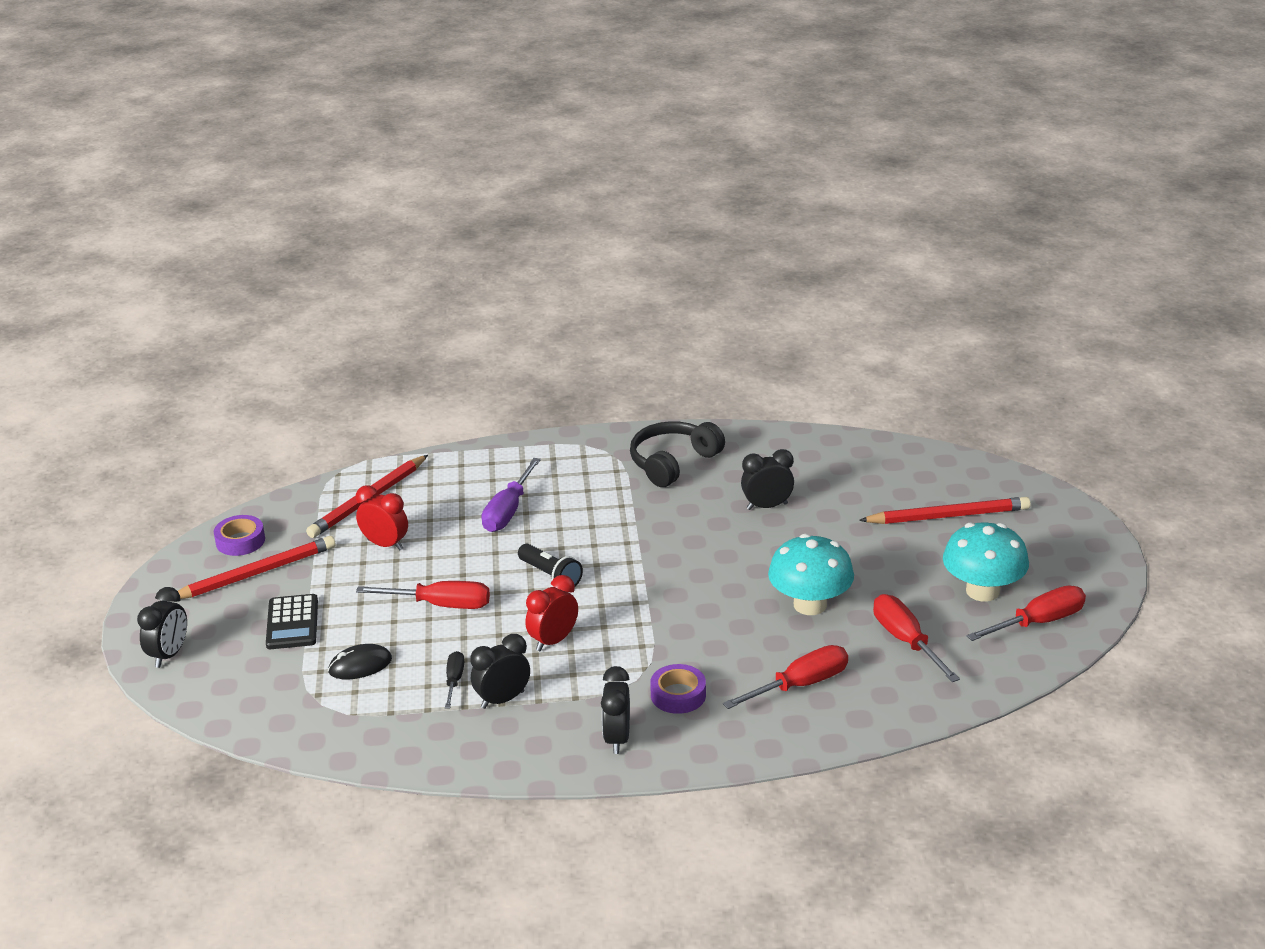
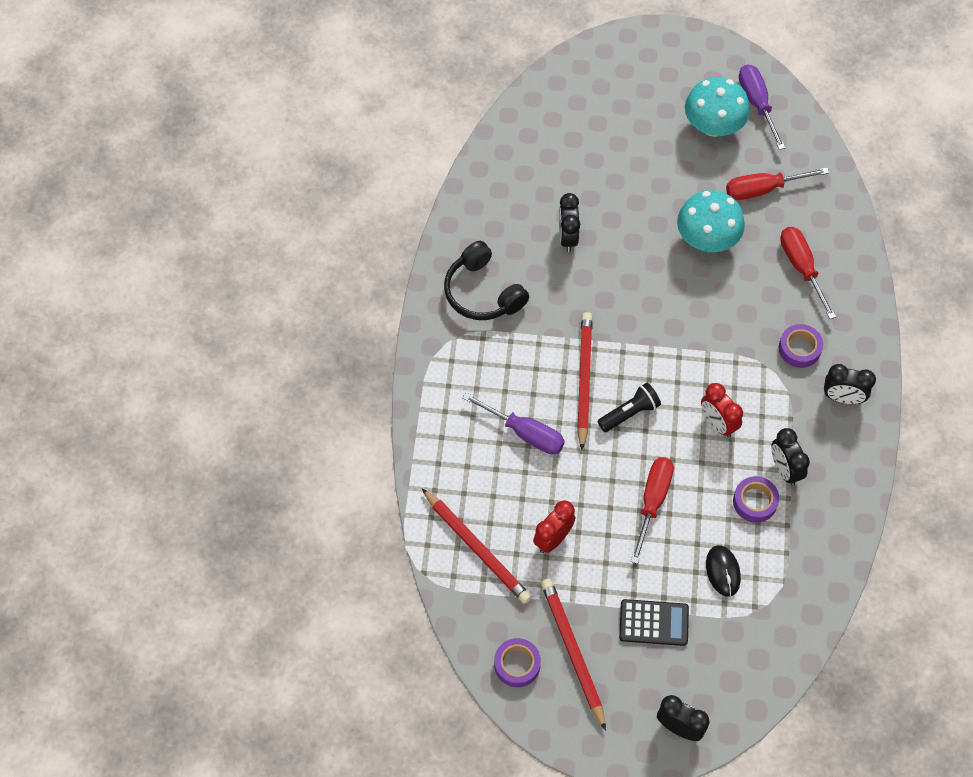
camera: 80 degrees left, 30 degrees up
black screwdriver [445,651,464,709] -> purple tape [733,476,779,523]
red pencil [859,497,1031,524] -> red pencil moved to [577,312,593,450]
red screwdriver [967,585,1086,641] -> purple screwdriver [739,64,785,150]

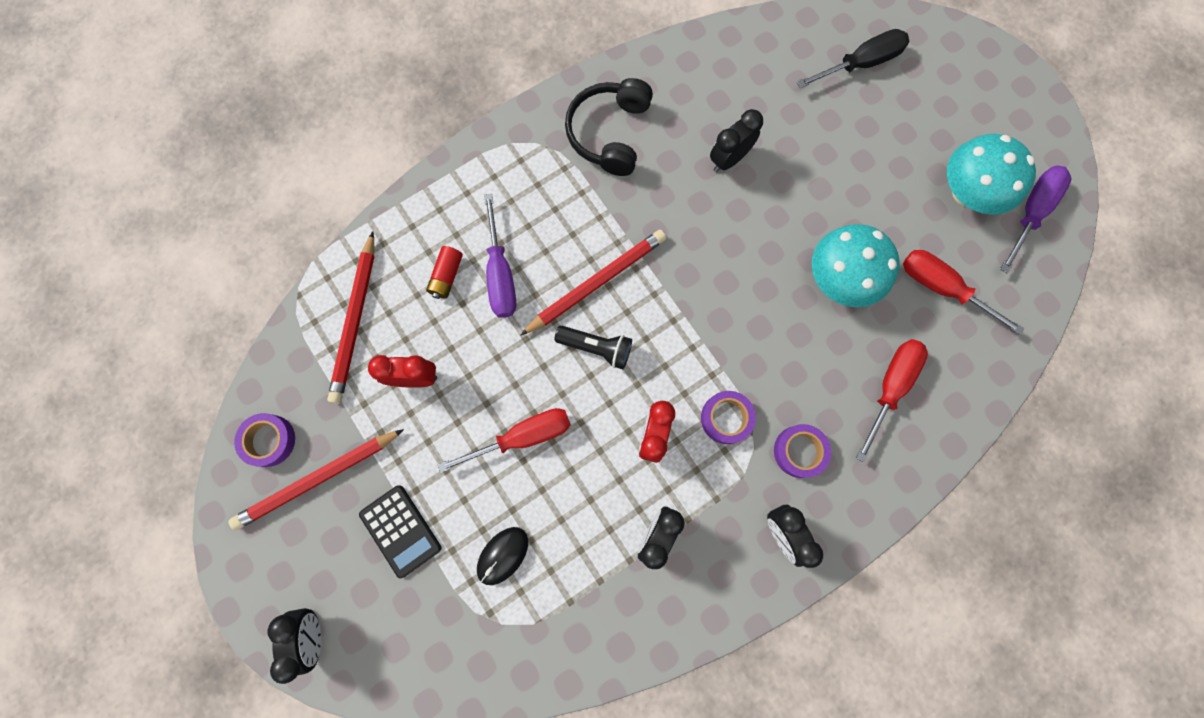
camera: 50 degrees right, 15 degrees up
red pencil [541,578,606,731] -> red pencil turned 150 degrees counterclockwise [228,429,404,530]
purple tape [733,476,779,523] -> purple tape moved to [701,391,756,444]
none -> red battery [426,246,463,299]
none -> black screwdriver [797,29,909,88]

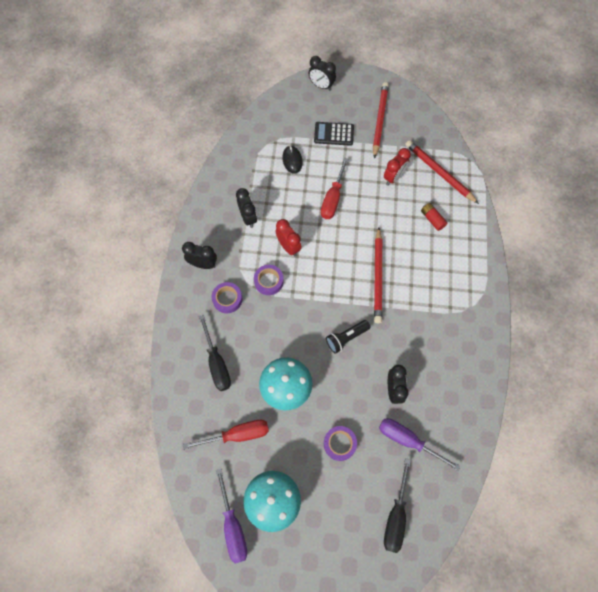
camera: 130 degrees right, 10 degrees down
purple tape [234,413,295,467] -> purple tape moved to [324,426,357,461]
purple screwdriver [484,193,516,317] -> purple screwdriver moved to [379,418,460,471]
black flashlight [554,326,632,369] -> black flashlight moved to [326,320,370,354]
black headphones [565,78,653,176] -> none
red screwdriver [856,339,928,463] -> black screwdriver [199,315,231,391]

